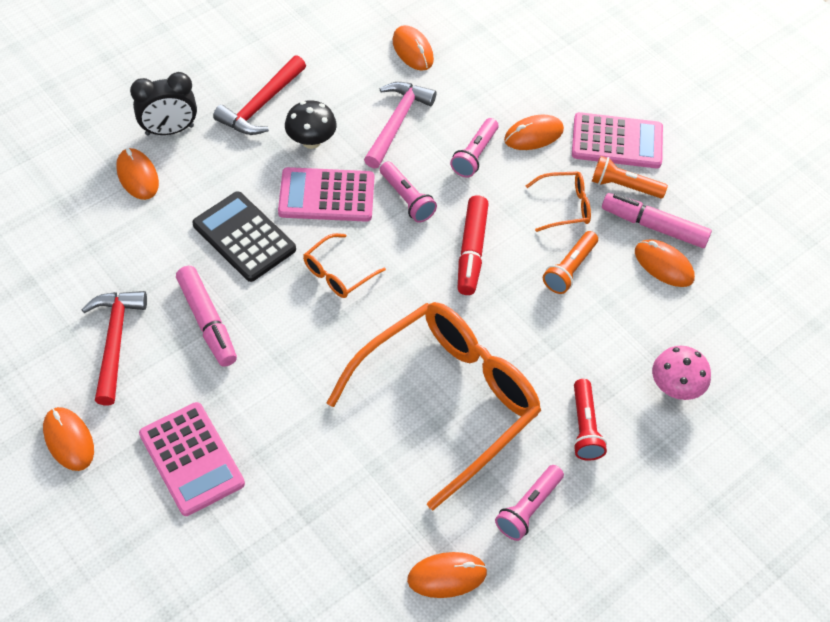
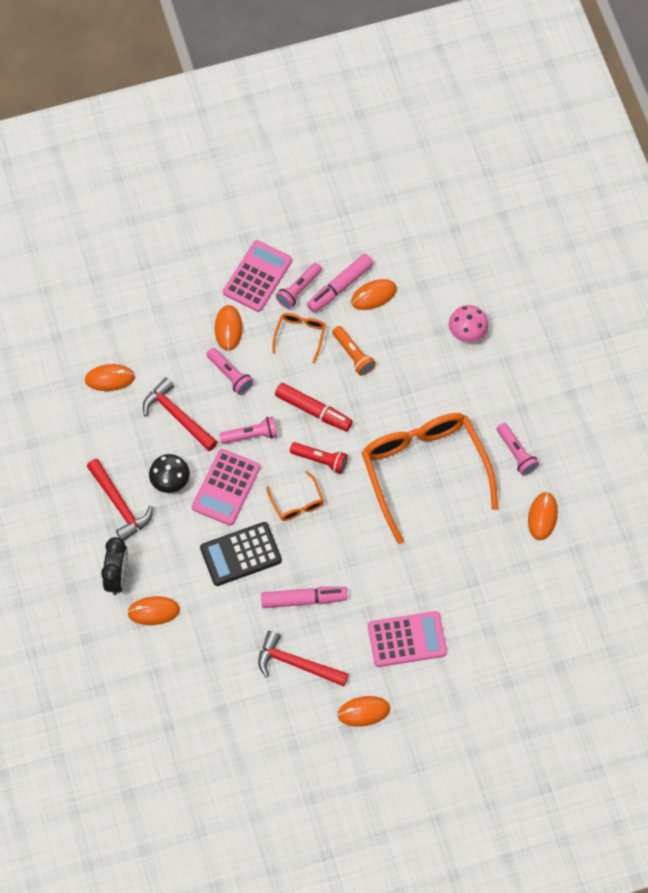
camera: 65 degrees left, 10 degrees up
pink hammer [364,82,437,169] -> red hammer [143,377,217,451]
red flashlight [573,379,607,461] -> red flashlight moved to [290,442,348,474]
orange flashlight [592,156,668,198] -> pink flashlight [276,263,322,309]

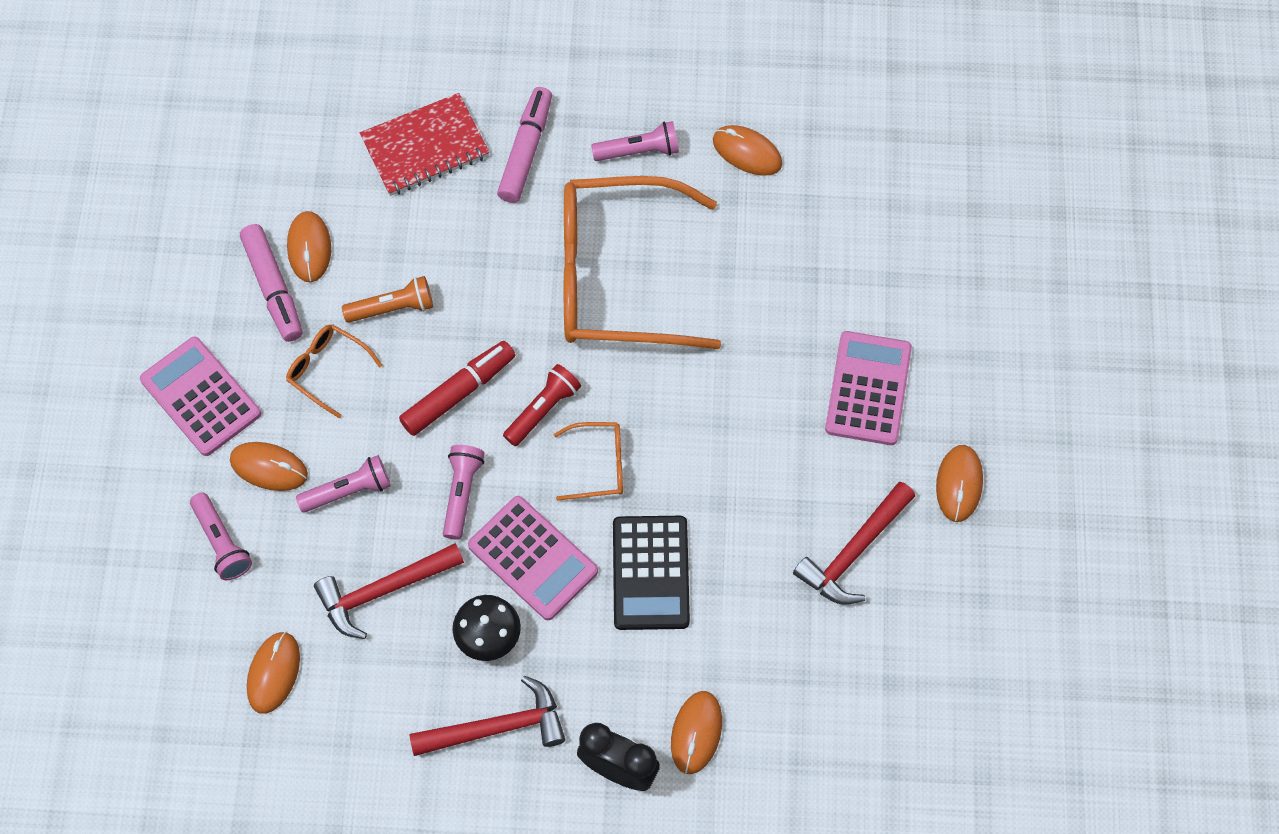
camera: 70 degrees left, 0 degrees up
pink marker [261,587,347,608] -> pink marker moved to [497,87,552,203]
pink flashlight [276,263,322,309] -> pink flashlight moved to [190,493,252,580]
pink mushroom [449,305,488,342] -> red notebook [360,93,489,196]

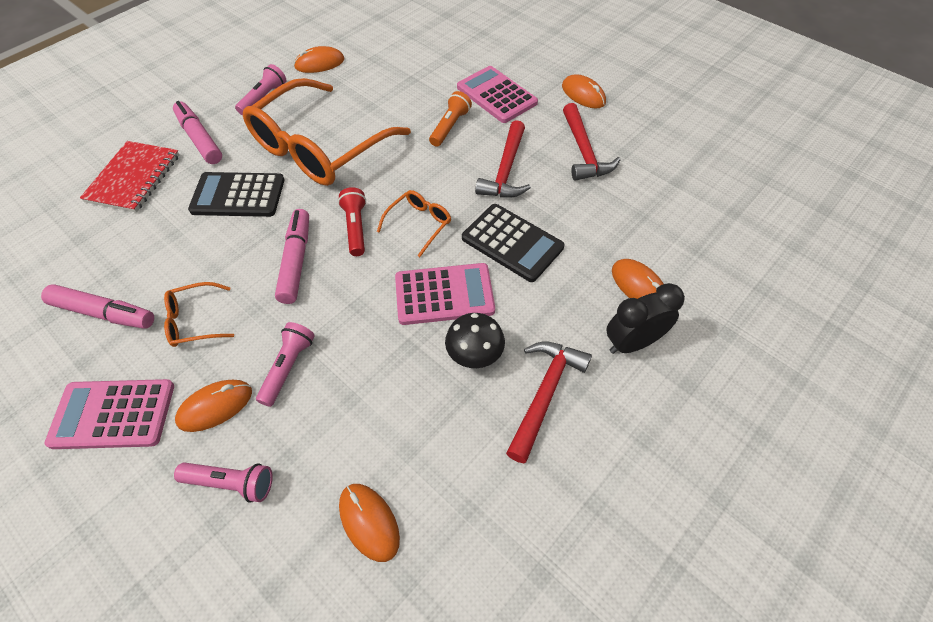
camera: 50 degrees left, 10 degrees down
orange mouse [287,211,331,282] -> none
red hammer [314,543,464,639] -> red hammer moved to [475,120,531,198]
orange flashlight [342,276,433,323] -> orange flashlight moved to [429,91,472,147]
red marker [399,341,515,436] -> pink marker [275,209,309,304]
pink flashlight [443,445,485,540] -> none
none -> black calculator [188,172,285,217]

